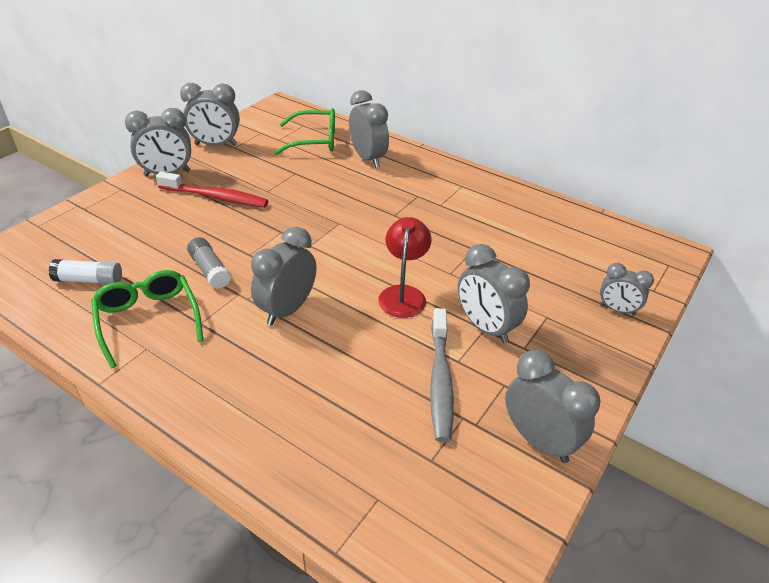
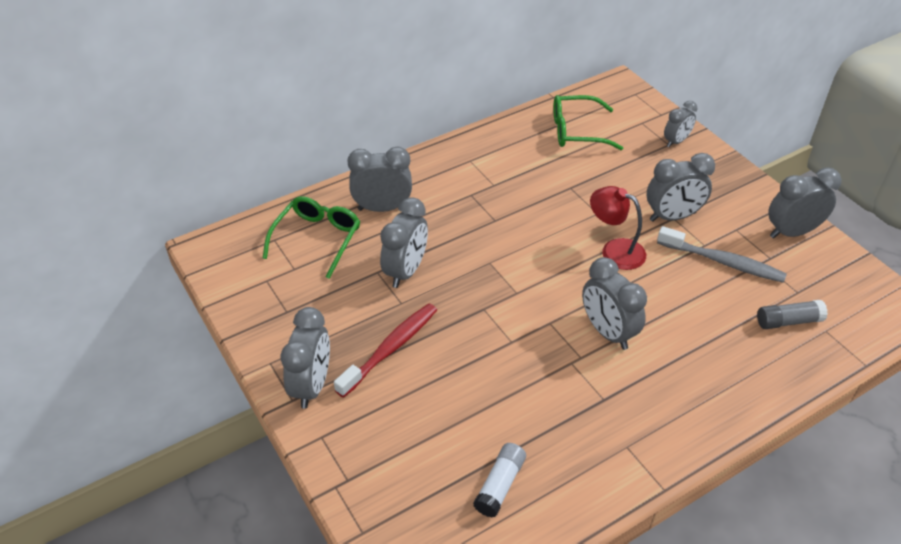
camera: 65 degrees left, 5 degrees up
green glasses [91,270,204,368] -> green glasses moved to [553,95,623,150]
grey clock [180,83,240,146] -> grey clock moved to [380,197,428,288]
grey glue stick [187,237,231,289] -> grey glue stick moved to [757,300,828,329]

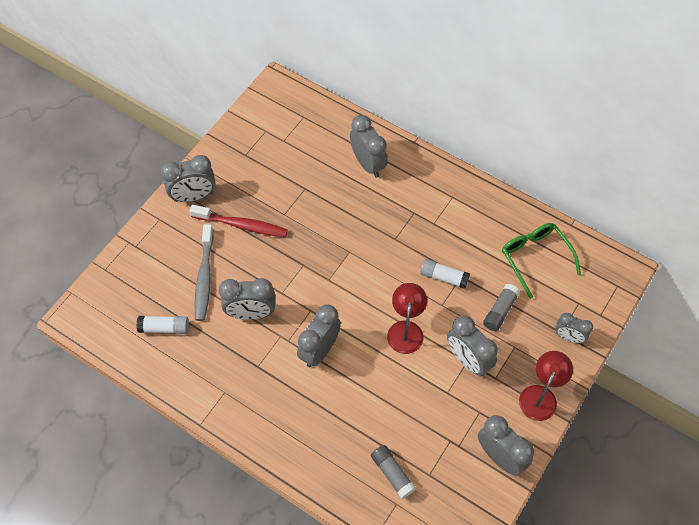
camera: 65 degrees right, 15 degrees up
green glasses [263,196,360,279] -> none
grey clock [380,197,428,288] -> grey clock moved to [219,278,275,320]
grey toothbrush [657,226,787,283] -> grey toothbrush moved to [195,224,214,321]
none -> white glue stick [420,259,470,289]
none -> grey glue stick [483,284,520,331]
none -> red lamp [519,351,573,421]

